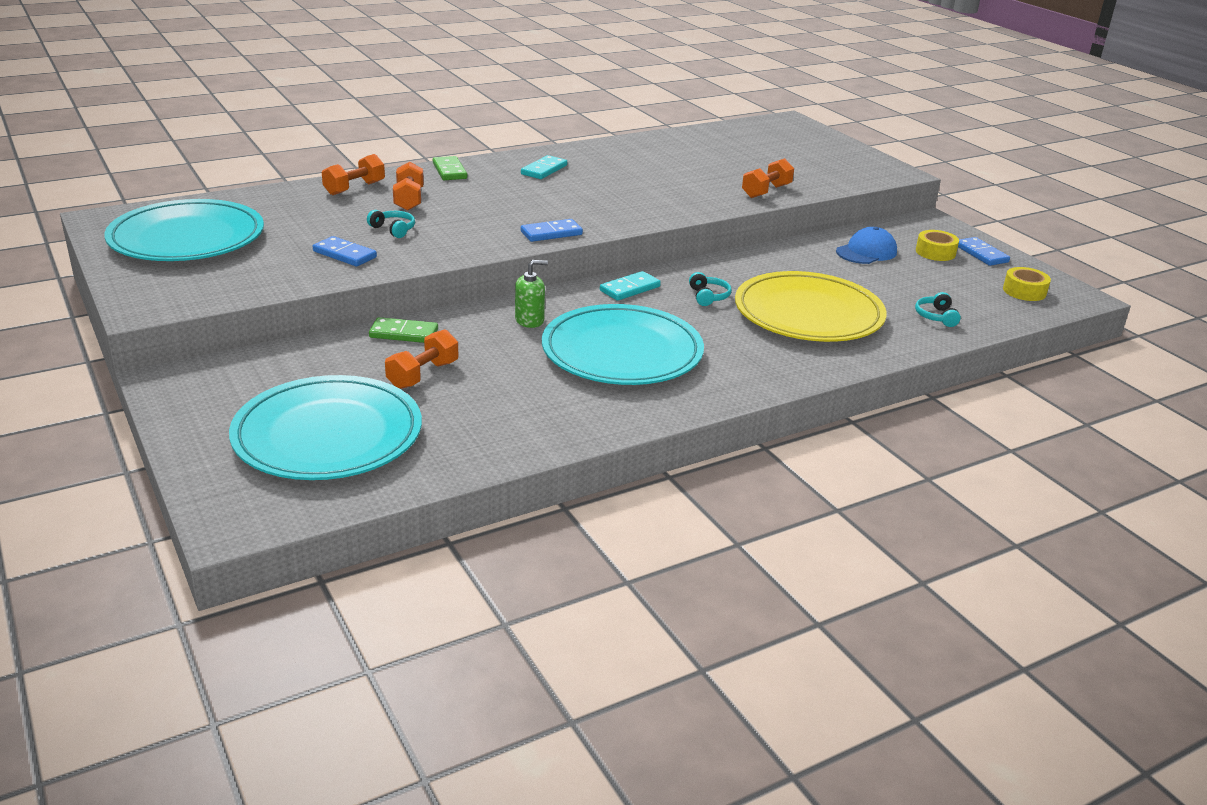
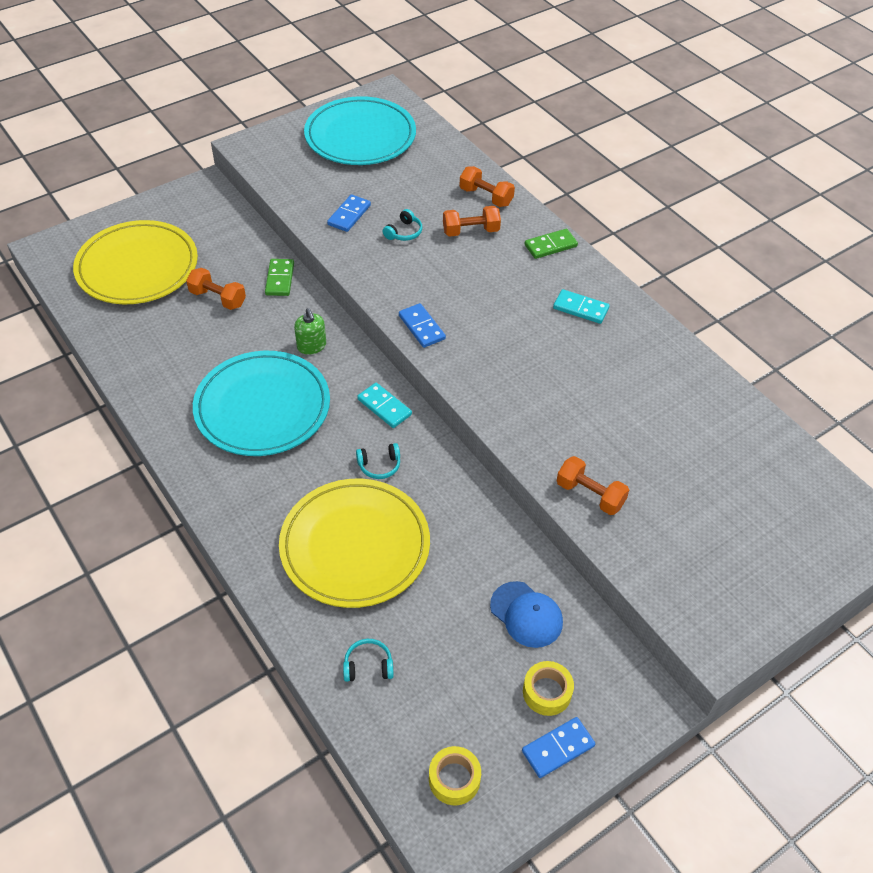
camera: 85 degrees right, 20 degrees up
turquoise plate [229,375,422,480] -> yellow plate [73,220,198,304]

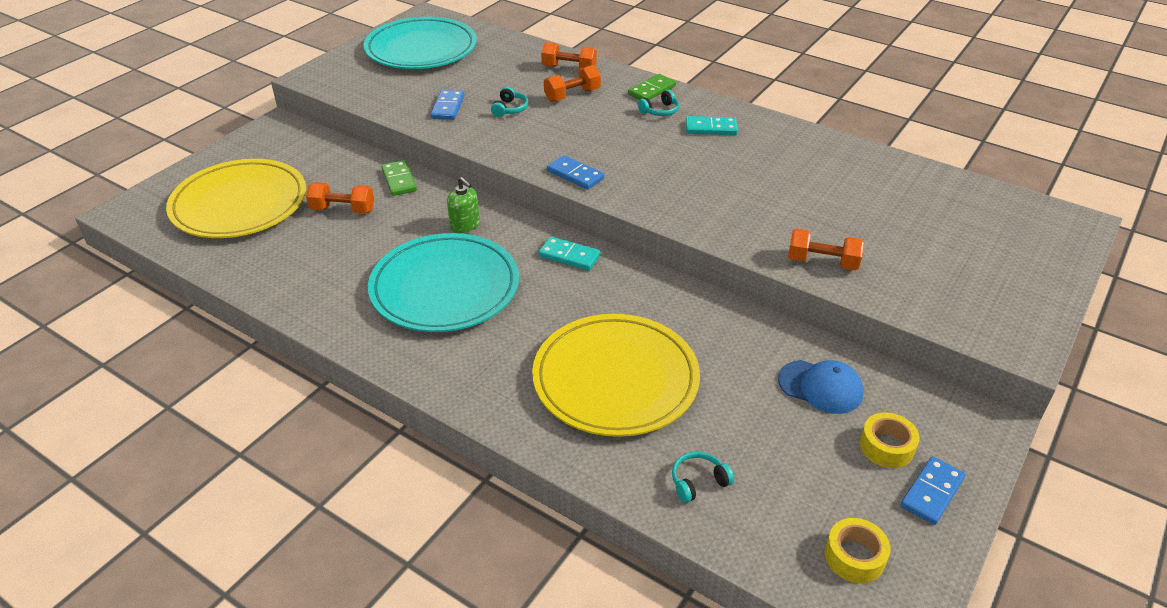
camera: 20 degrees left, 10 degrees down
turquoise headphones [356,443,400,479] -> turquoise headphones moved to [638,90,679,116]

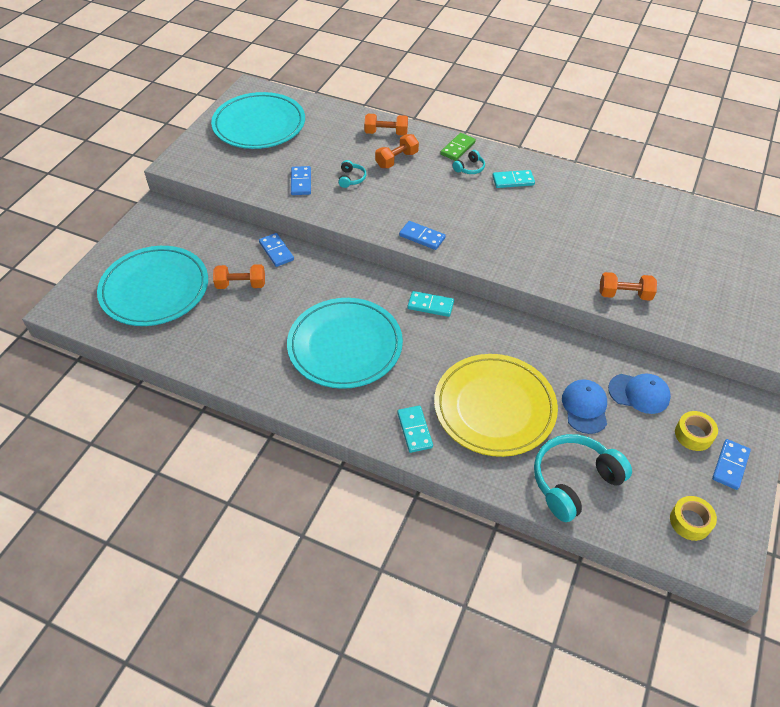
camera: 10 degrees left, 10 degrees up
yellow plate [166,159,306,238] -> turquoise plate [97,246,208,326]
green domino [381,160,417,196] -> blue domino [259,233,294,267]
green soap dispenser [447,177,480,233] -> none
turquoise headphones [672,452,734,503] -> turquoise headphones [534,434,632,522], size x2.19
none -> turquoise domino [397,406,433,453]
none -> blue cap [562,379,607,434]

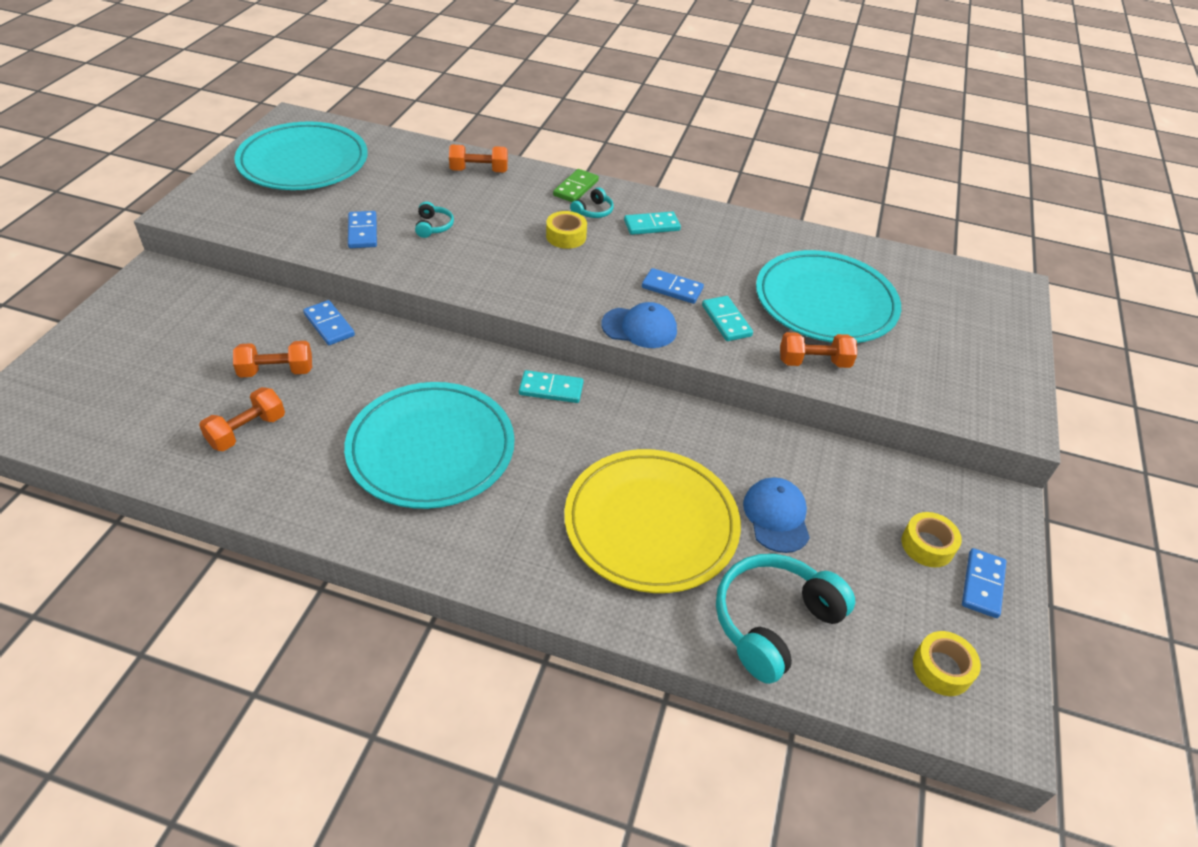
camera: 10 degrees left, 5 degrees down
turquoise plate [97,246,208,326] -> turquoise plate moved to [756,250,901,343]
orange dumbbell [375,134,419,168] -> orange dumbbell moved to [199,387,285,451]
turquoise domino [397,406,433,453] -> turquoise domino moved to [702,296,753,341]
blue domino [399,221,446,250] -> blue domino moved to [642,268,704,304]
blue cap [608,374,671,414] -> blue cap moved to [601,302,677,348]
none -> yellow tape [546,211,587,249]

